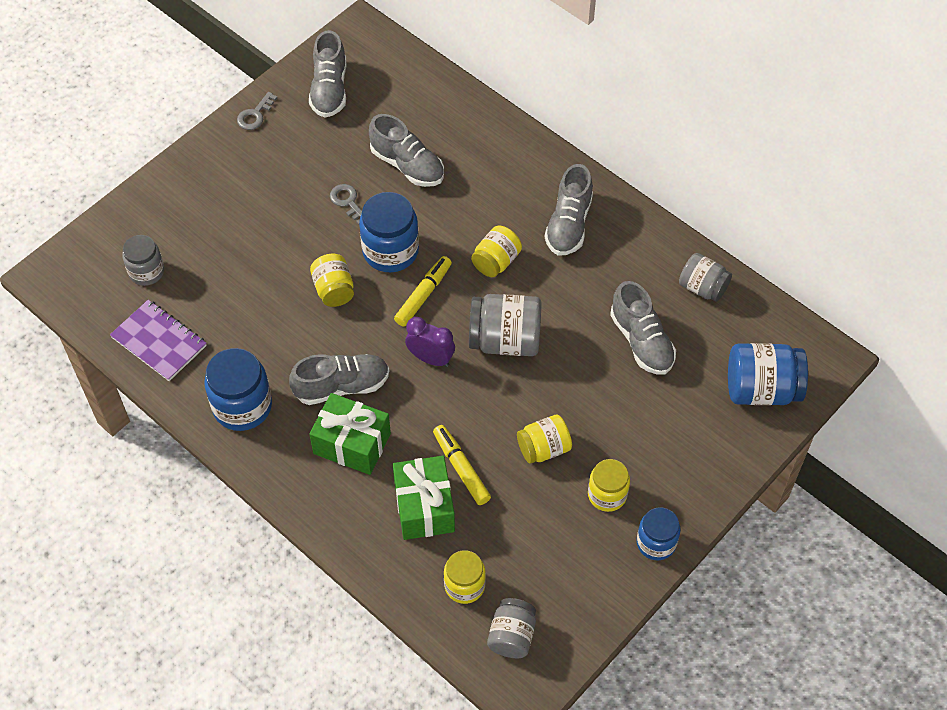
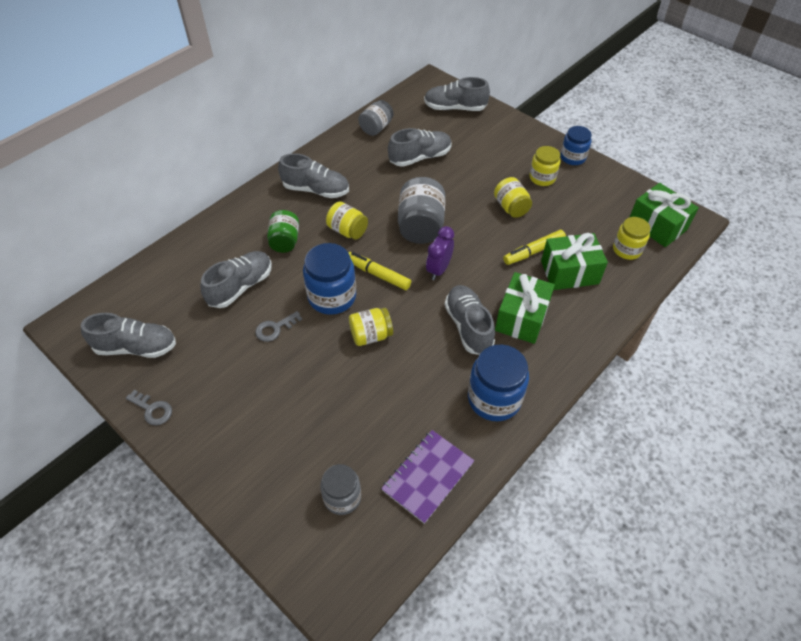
camera: 90 degrees left, 5 degrees down
grey jar [487,598,536,658] -> green gift [630,183,699,247]
blue jar [728,343,808,405] -> grey shoe [424,77,490,111]
none -> green jar [267,210,299,253]

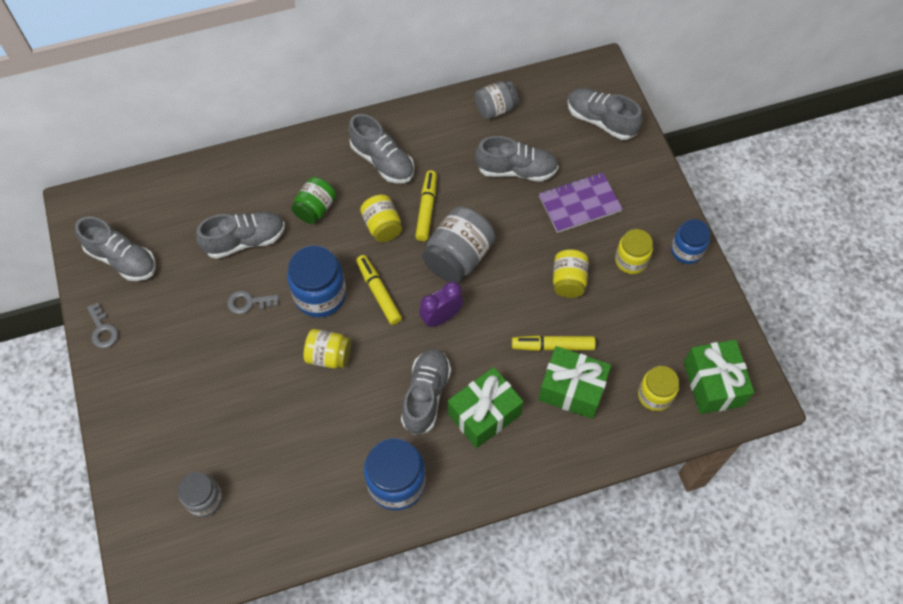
camera: 30 degrees right, 10 degrees up
purple notebook [381,430,474,524] -> purple notebook moved to [539,172,623,233]
none -> yellow marker [415,170,437,241]

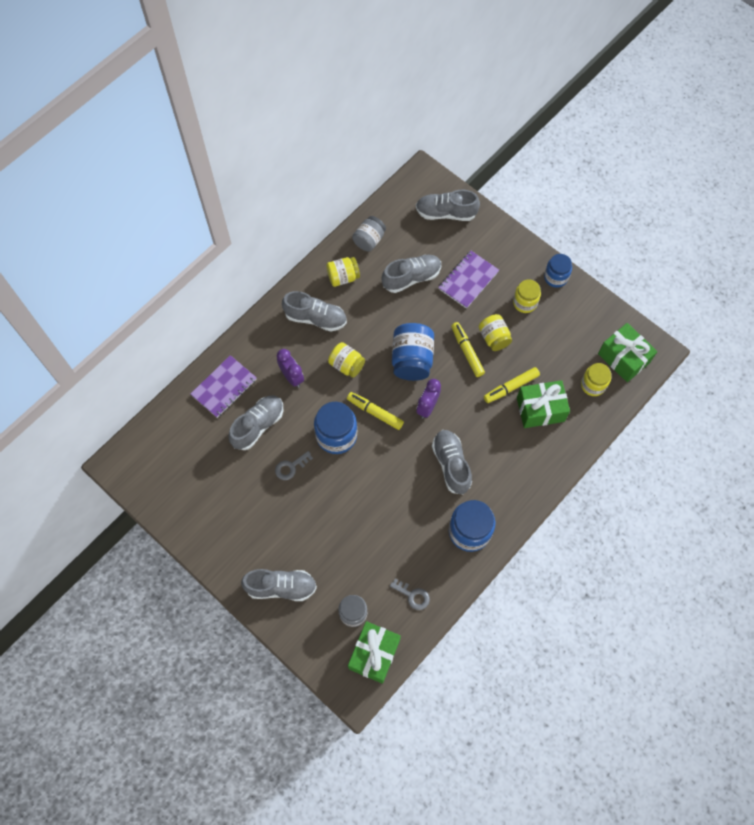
camera: 30 degrees left, 5 degrees up
grey shoe [75,216,156,281] -> grey shoe moved to [241,569,317,601]
grey key [87,303,118,348] -> grey key moved to [390,579,430,610]
green jar [291,177,336,224] -> purple clock [277,349,304,387]
yellow jar [304,329,351,369] -> yellow jar moved to [326,257,360,287]
yellow marker [415,170,437,241] -> yellow marker moved to [451,322,485,377]
grey jar [422,207,495,283] -> blue jar [392,323,434,381]
green gift [448,367,524,448] -> green gift moved to [348,621,401,684]
none -> purple notebook [191,355,257,418]

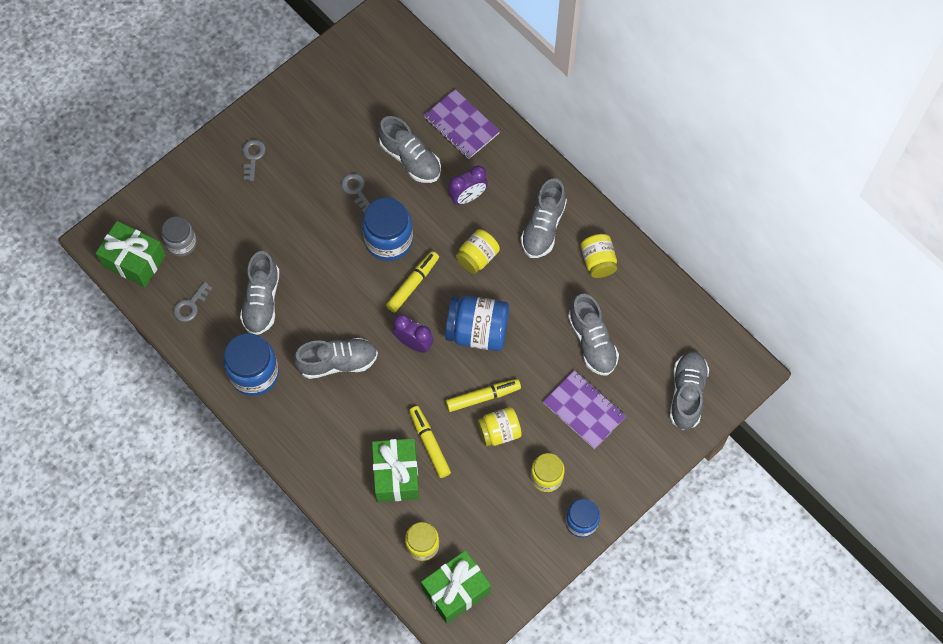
camera: 95 degrees right, 0 degrees up
grey shoe [241,569,317,601] -> grey shoe moved to [240,251,280,335]
grey jar [352,216,386,251] -> none
none -> grey key [242,139,266,181]

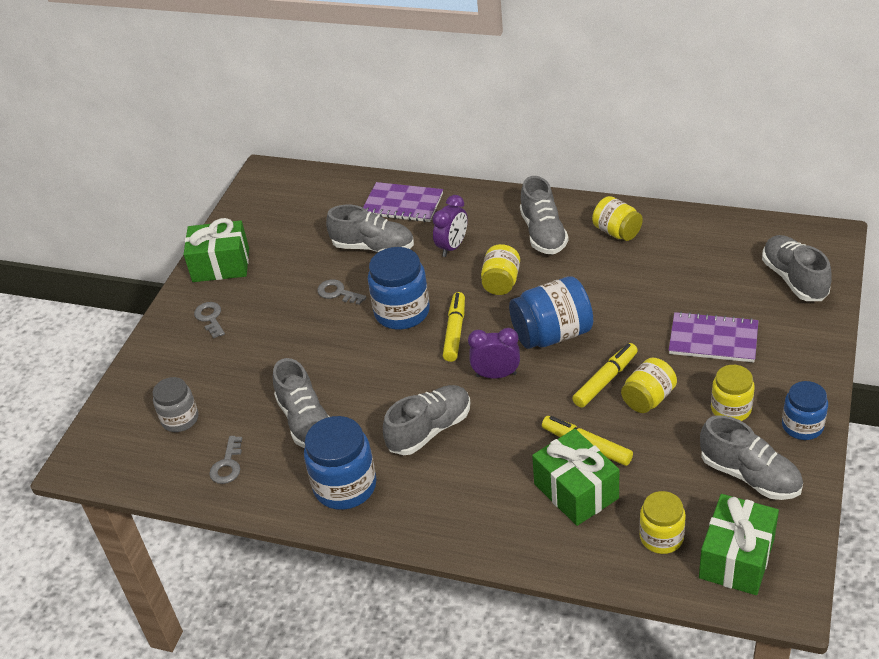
camera: 25 degrees left, 25 degrees down
green gift [96,221,166,287] -> green gift moved to [183,218,249,282]
grey shoe [568,294,619,376] -> grey shoe moved to [700,415,803,500]

